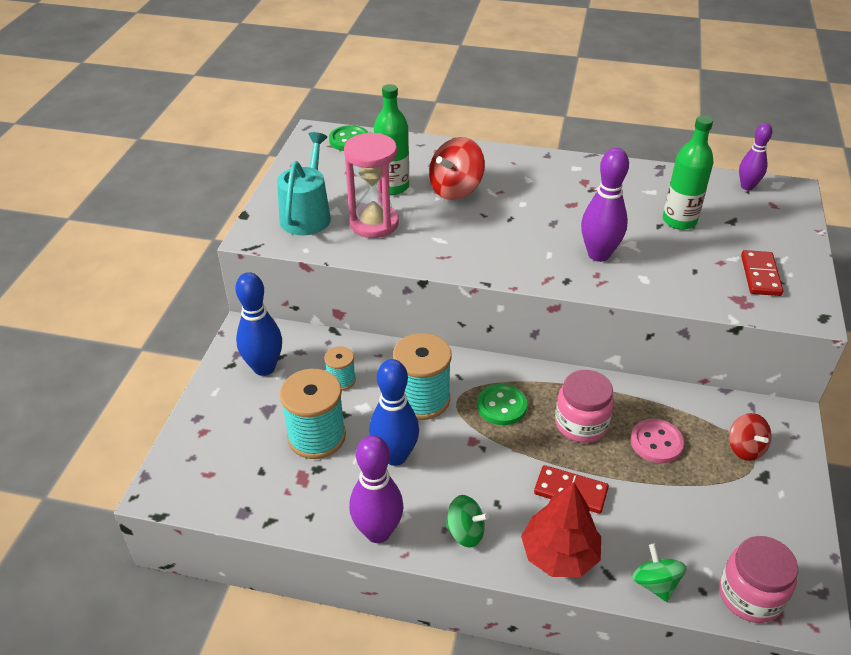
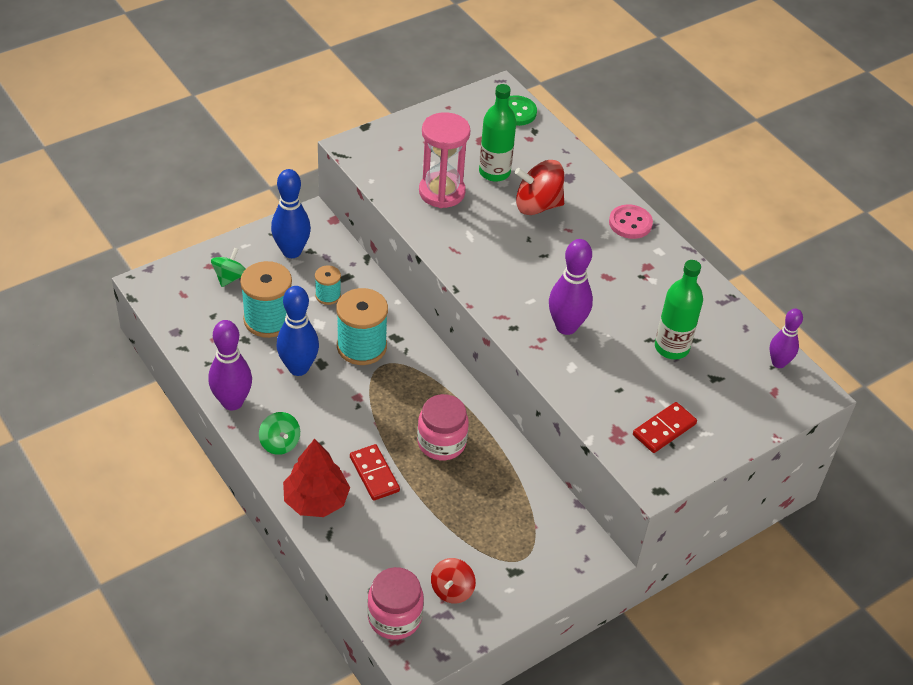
camera: 40 degrees right, 5 degrees up
turquoise watering can [277,132,331,236] -> none
green button [477,384,527,425] -> none
pink button [630,419,684,463] -> pink button moved to [609,204,653,239]
green spinning top [632,544,687,602] -> green spinning top moved to [211,247,246,287]
red spinning top [729,413,772,461] -> red spinning top moved to [431,558,476,604]

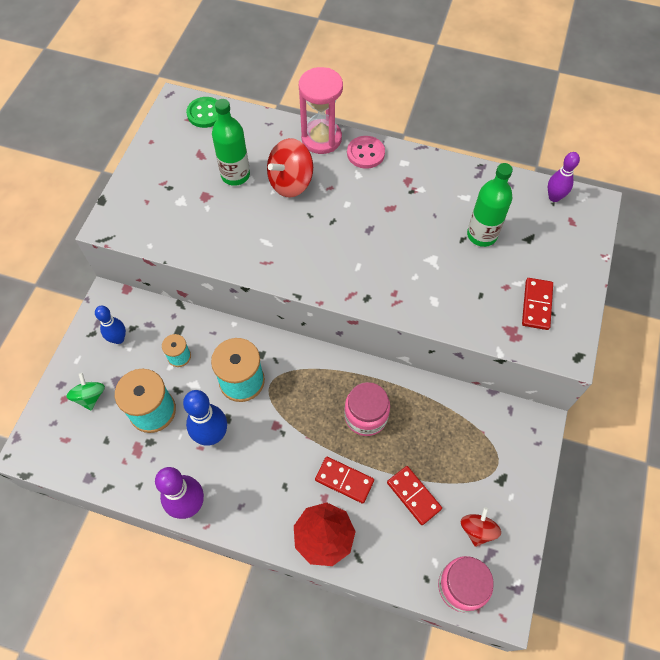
camera: 35 degrees left, 15 degrees up
green spinning top [259,412,300,455] -> none
blue bowling pin [271,169,311,258] -> blue bowling pin [95,306,126,344], size x0.64
pink hourglass [419,112,471,208] -> pink hourglass moved to [299,67,343,154]
red spinning top [431,558,476,604] -> red spinning top turned 150 degrees counterclockwise [461,507,501,547]
purple bowling pin [549,239,593,335] -> none
none -> red domino [387,466,442,525]

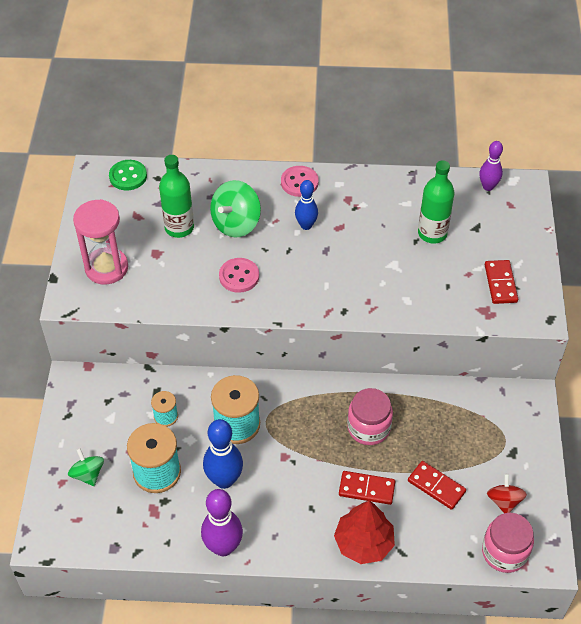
camera: 15 degrees left, 10 degrees down
blue bowling pin [95,306,126,344] -> blue bowling pin moved to [295,180,318,230]
red spinning top [267,138,313,198] -> green spinning top [210,180,261,238]
pink hourglass [299,67,343,154] -> pink hourglass moved to [73,199,128,285]
none -> pink button [219,258,259,293]

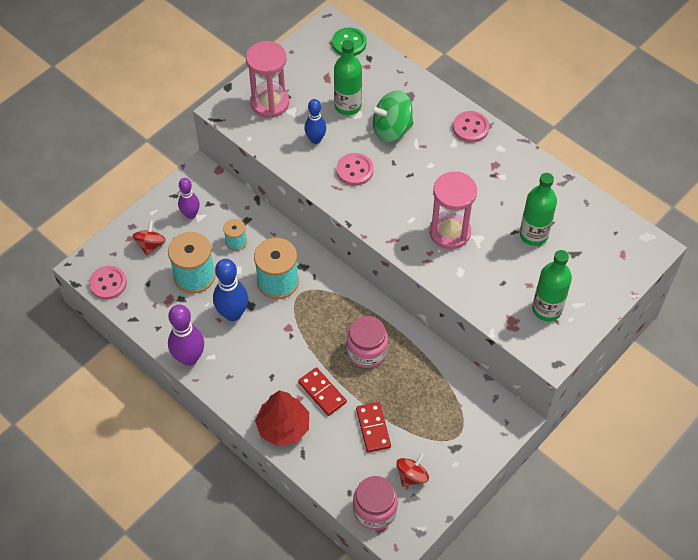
camera: 40 degrees right, 5 degrees up
green spinning top [68,448,104,486] -> red spinning top [132,221,165,256]
blue bowling pin [295,180,318,230] -> blue bowling pin moved to [304,99,326,144]
purple bowling pin [479,141,503,191] -> purple bowling pin moved to [178,178,200,219]
red domino [485,260,518,304] -> green bottle [532,250,572,321]
none -> pink button [89,266,127,300]
none -> pink hourglass [429,171,477,249]

